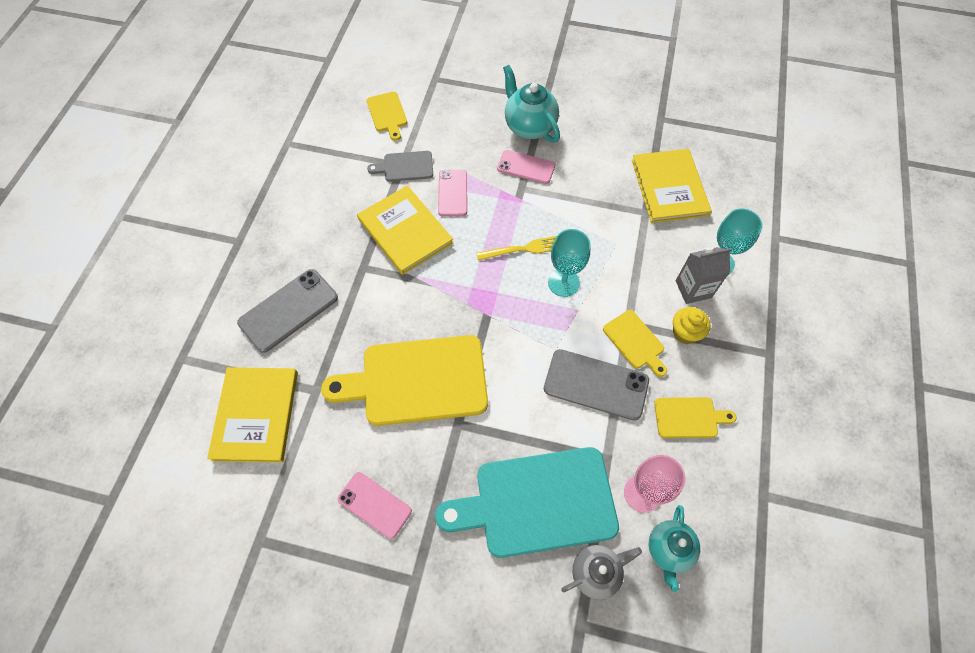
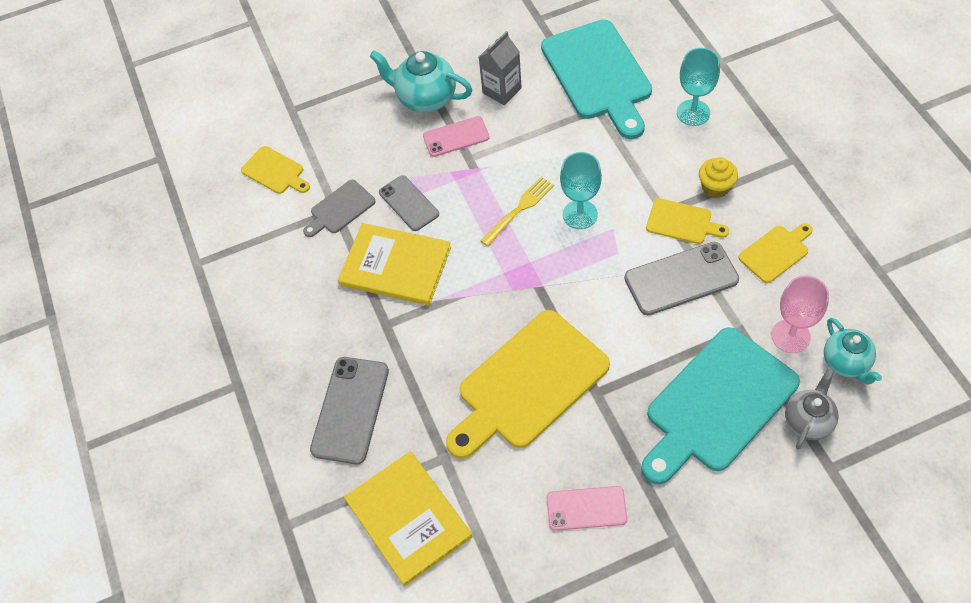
camera: 30 degrees left, 5 degrees down
pink phone [438,170,467,217] -> grey phone [379,175,439,231]
yellow book [632,149,712,223] -> turquoise cutting board [541,19,652,139]
grey carton [676,247,732,304] -> grey carton moved to [479,31,522,105]

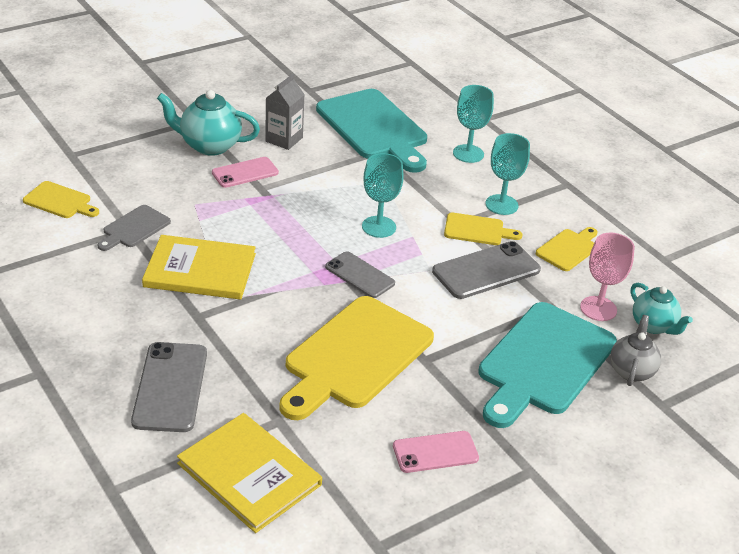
camera: 20 degrees left, 20 degrees down
grey phone [379,175,439,231] -> grey phone moved to [325,251,395,298]
yellow fork [480,177,554,246] -> none
yellow cupcake [699,157,738,198] -> turquoise goblet [485,133,530,215]

